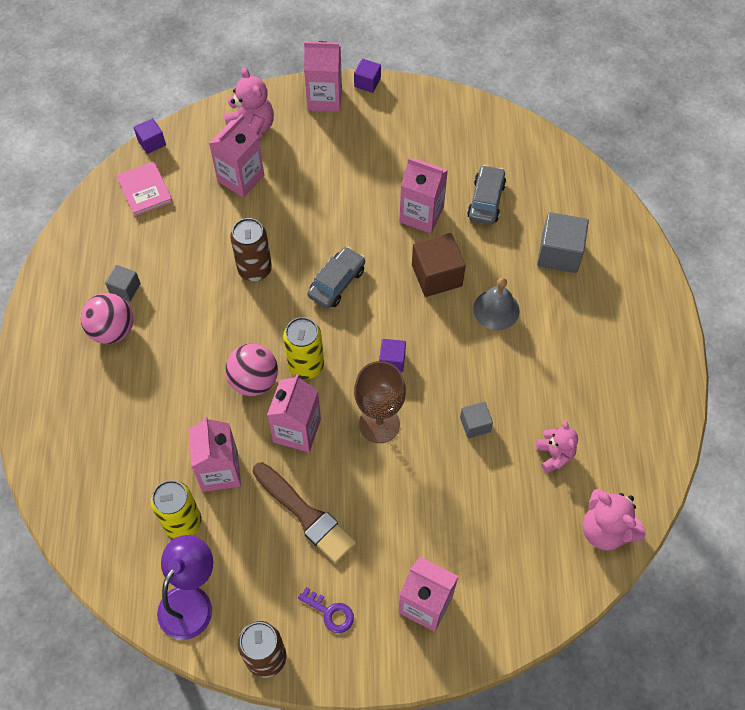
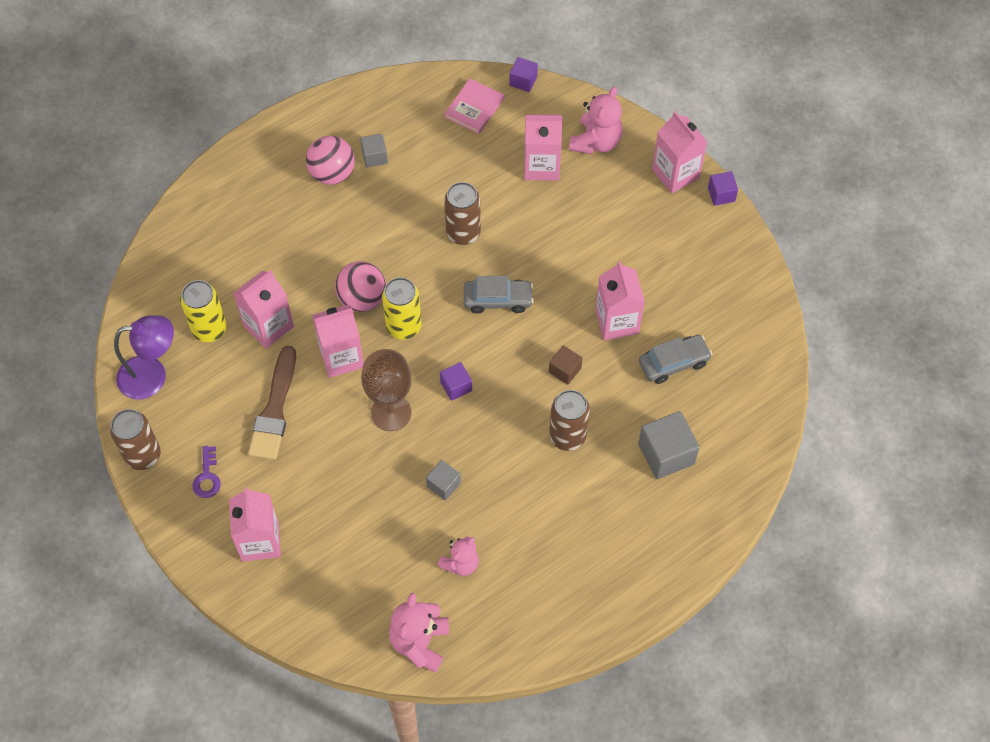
camera: 55 degrees right, 0 degrees up
brown cube [412,233,466,297] -> brown cube [549,345,583,385], size x0.57
grey bell [473,278,520,330] -> brown can [549,390,590,451]

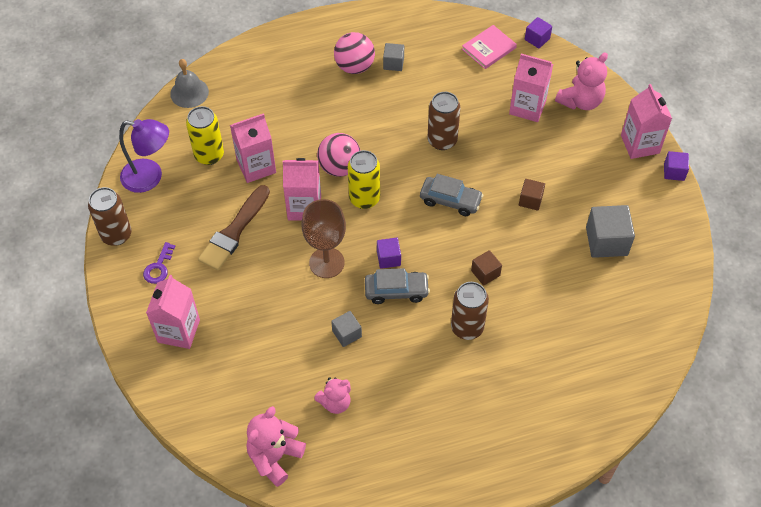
camera: 20 degrees right, 5 degrees down
pink carton [595,261,645,340] -> none
grey cube [638,411,700,479] -> grey cube moved to [586,205,635,258]
grey car [639,335,712,384] -> grey car moved to [365,268,430,304]
none -> grey bell [170,59,209,108]
none -> brown cube [519,179,545,211]

